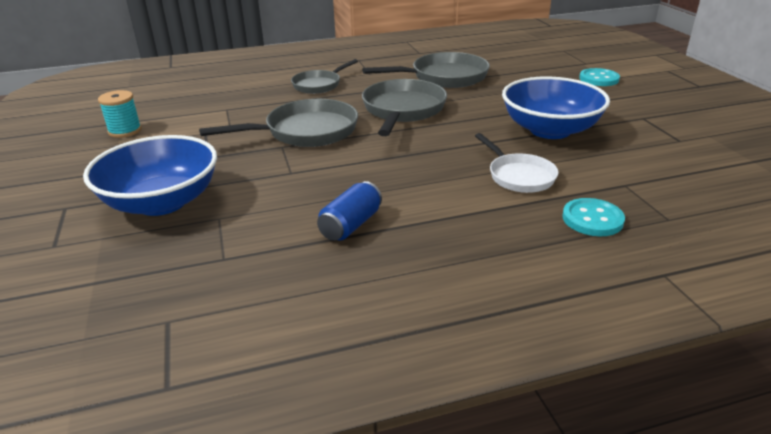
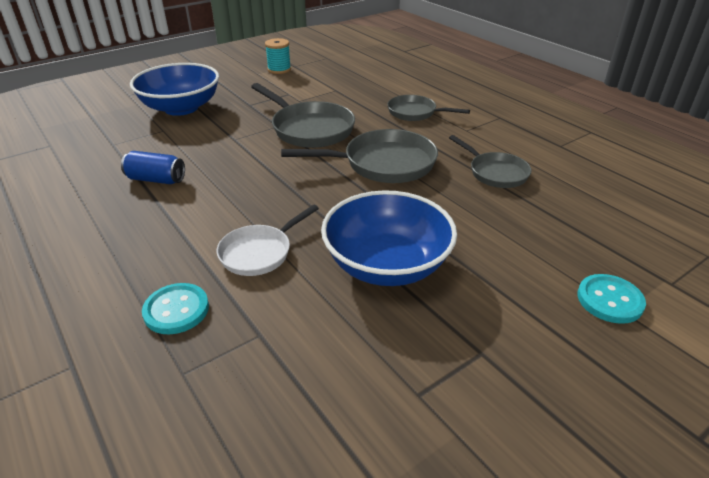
camera: 70 degrees right, 5 degrees up
grey pan [362,52,490,88] -> grey pan [449,135,531,188], size x0.63

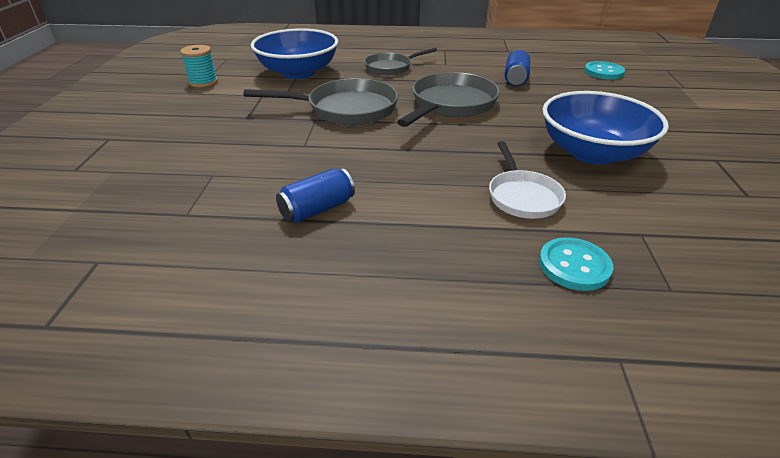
camera: 50 degrees left, 0 degrees up
blue bowl [130,63,219,116] -> blue bowl moved to [251,28,338,79]
grey pan [449,135,531,188] -> blue can [505,50,530,86]
turquoise button [577,274,646,324] -> turquoise button moved to [584,61,625,79]

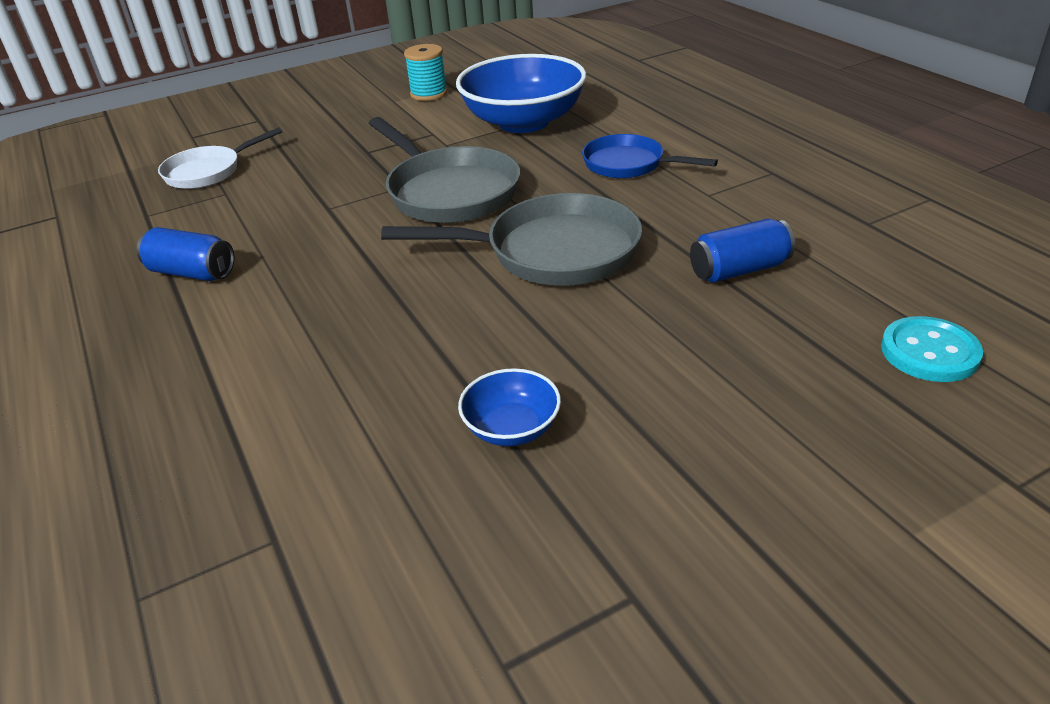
camera: 60 degrees right, 0 degrees up
grey pan [364,48,437,75] -> blue pan [582,134,718,178]
white pan [489,141,566,219] -> white pan moved to [158,127,282,189]
turquoise button [539,237,613,291] -> none
blue bowl [542,91,669,165] -> blue bowl [458,368,561,446], size x0.46

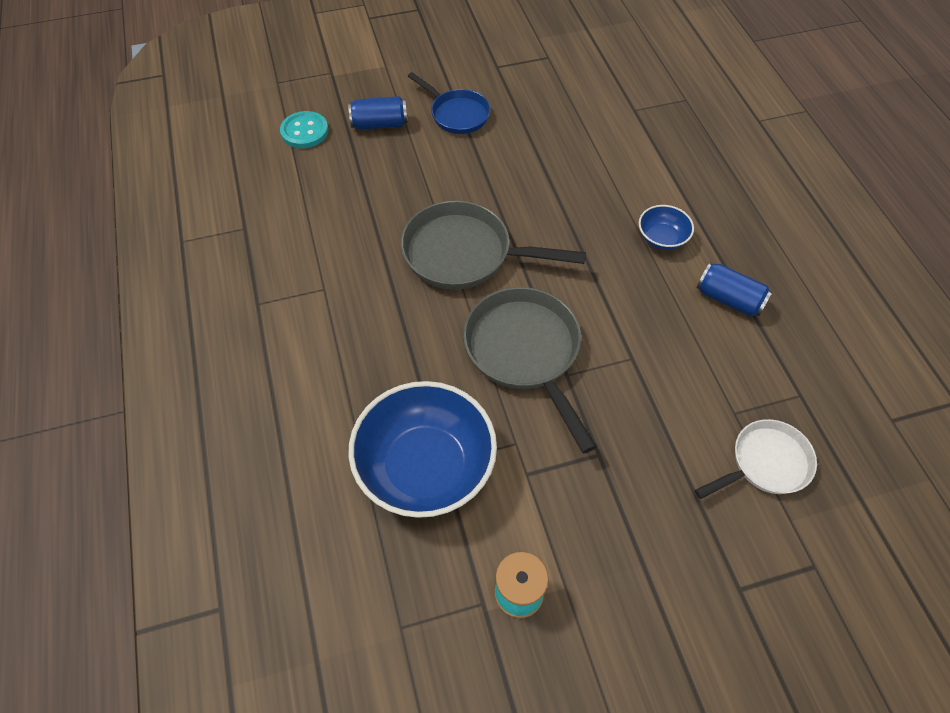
camera: 170 degrees left, 20 degrees up
blue bowl [458,368,561,446] -> blue bowl moved to [639,205,694,250]
blue pan [582,134,718,178] -> blue pan moved to [408,72,491,134]
blue can [690,219,795,283] -> blue can moved to [348,96,408,130]

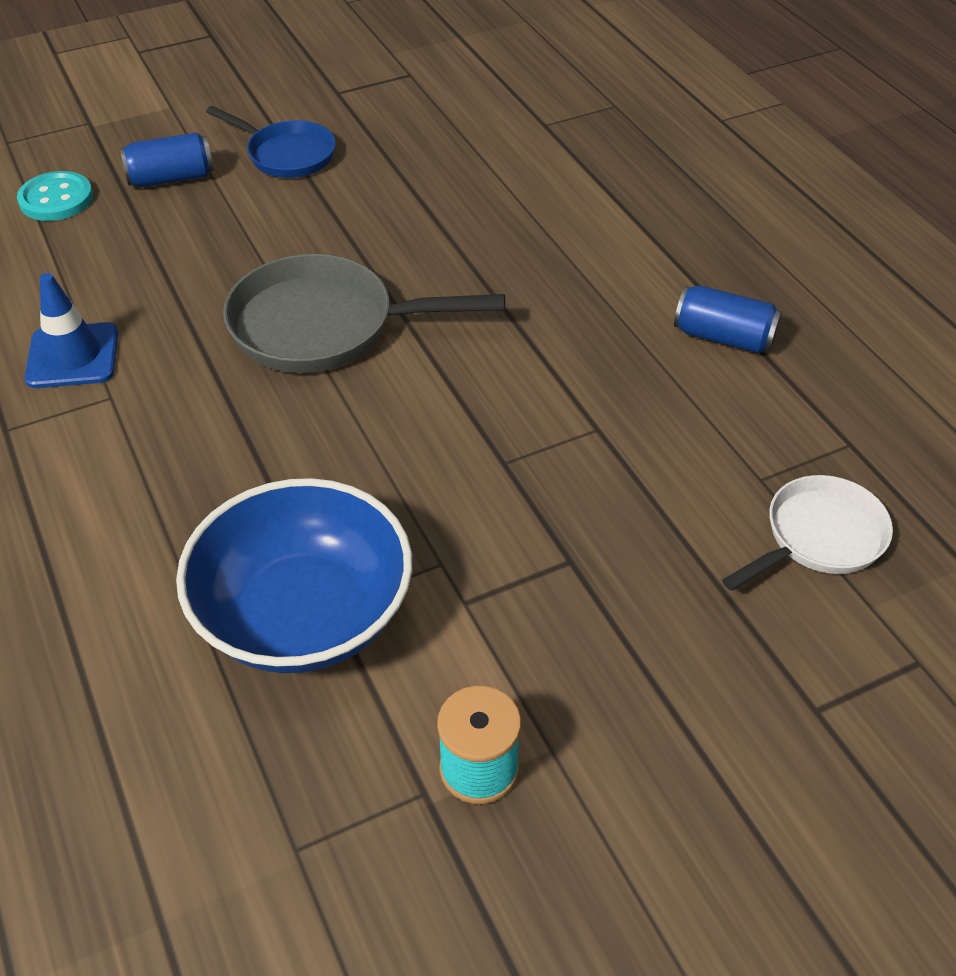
camera: 10 degrees left, 10 degrees down
grey pan [463,287,597,454] -> none
blue bowl [639,205,694,250] -> none
none -> blue traffic cone [24,273,118,388]

